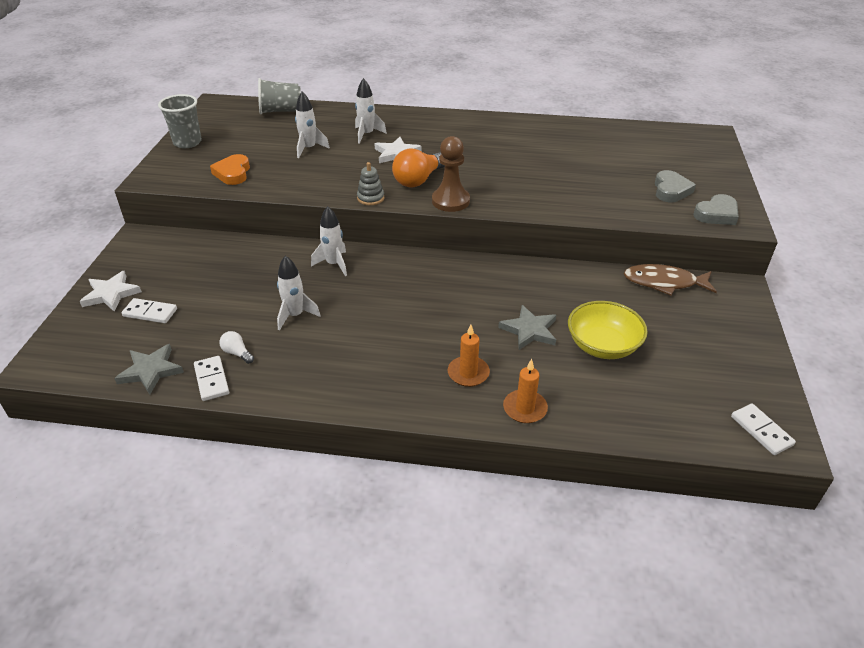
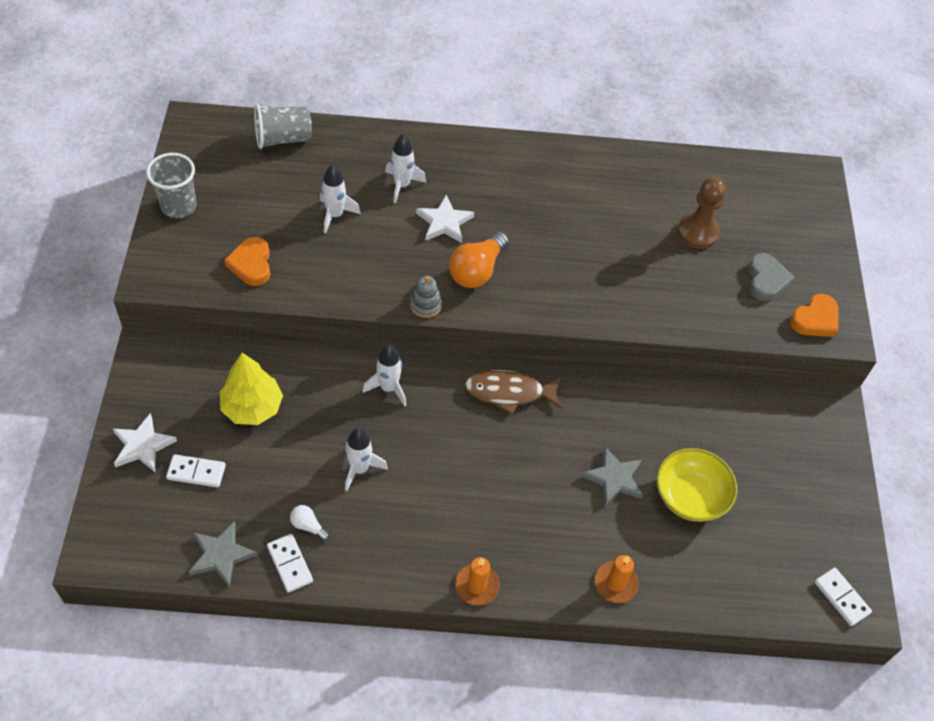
camera: 10 degrees left, 15 degrees up
brown pawn [432,136,470,212] -> brown pawn moved to [677,177,726,249]
orange candle [448,324,490,387] -> orange candle moved to [455,557,500,606]
brown fish [624,264,717,295] -> brown fish moved to [464,370,562,414]
grey heart [693,194,739,225] -> orange heart [790,294,838,337]
none -> yellow tree [220,353,283,425]

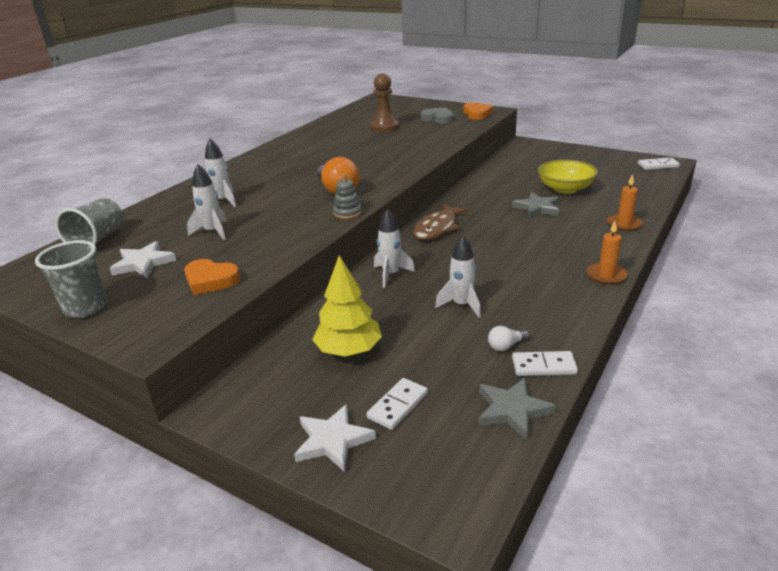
camera: 55 degrees left, 25 degrees down
white star [416,195,474,243] -> white star moved to [110,241,176,278]

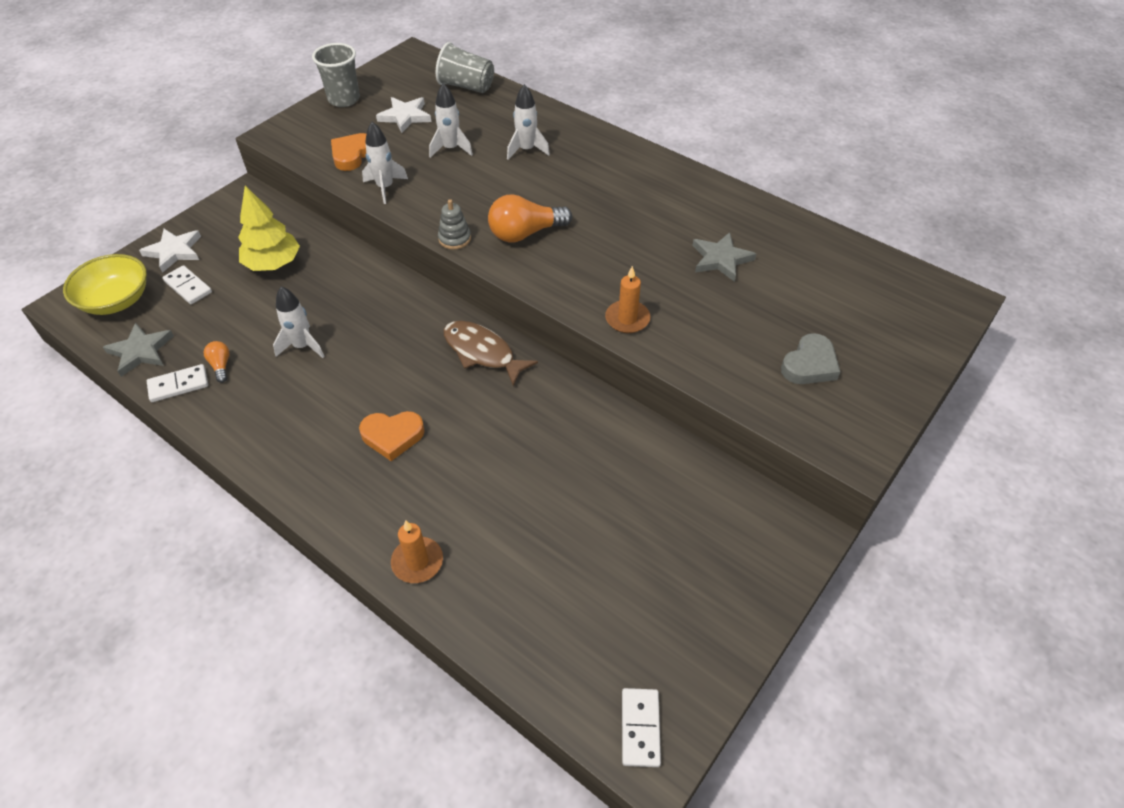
camera: 95 degrees right, 20 degrees up
brown pawn [370,73,399,132] -> none
white rocket [374,209,415,288] -> white rocket moved to [362,122,408,204]
orange heart [463,102,493,120] -> orange heart moved to [359,411,425,461]
white light bulb [488,326,530,351] -> orange light bulb [204,341,230,383]
grey star [512,192,559,218] -> grey star moved to [692,232,756,282]
white domino [512,351,578,376] -> white domino turned 60 degrees clockwise [147,364,208,402]
yellow bowl [538,160,598,194] -> yellow bowl moved to [63,254,147,315]
orange candle [587,221,628,285] -> orange candle moved to [605,266,651,333]

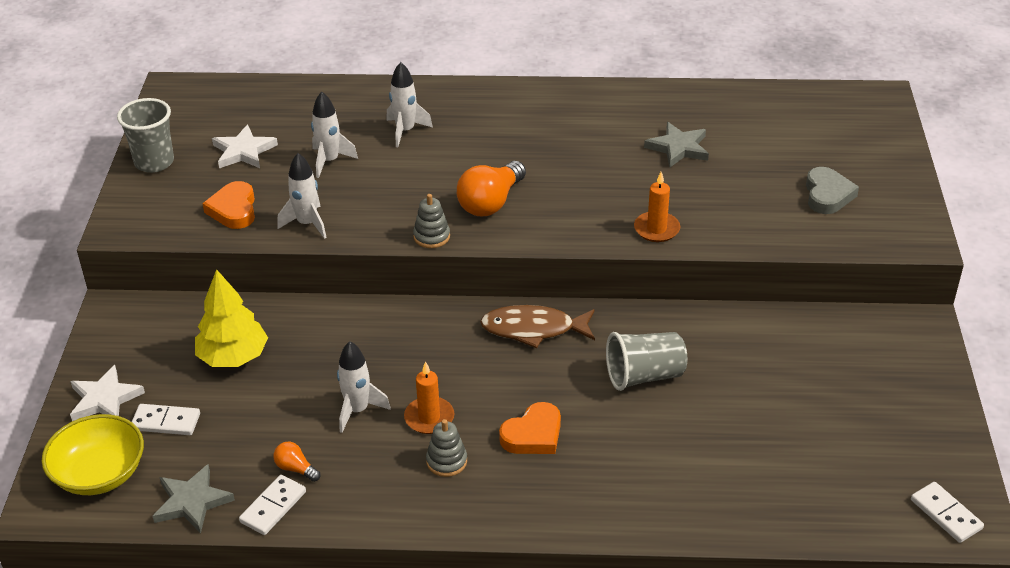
camera: 35 degrees left, 10 degrees down
orange candle [391,520,443,583] -> orange candle moved to [404,361,454,434]
grey cup [436,42,494,93] -> grey cup moved to [606,332,687,391]
none -> grey stacking toy [426,419,467,477]

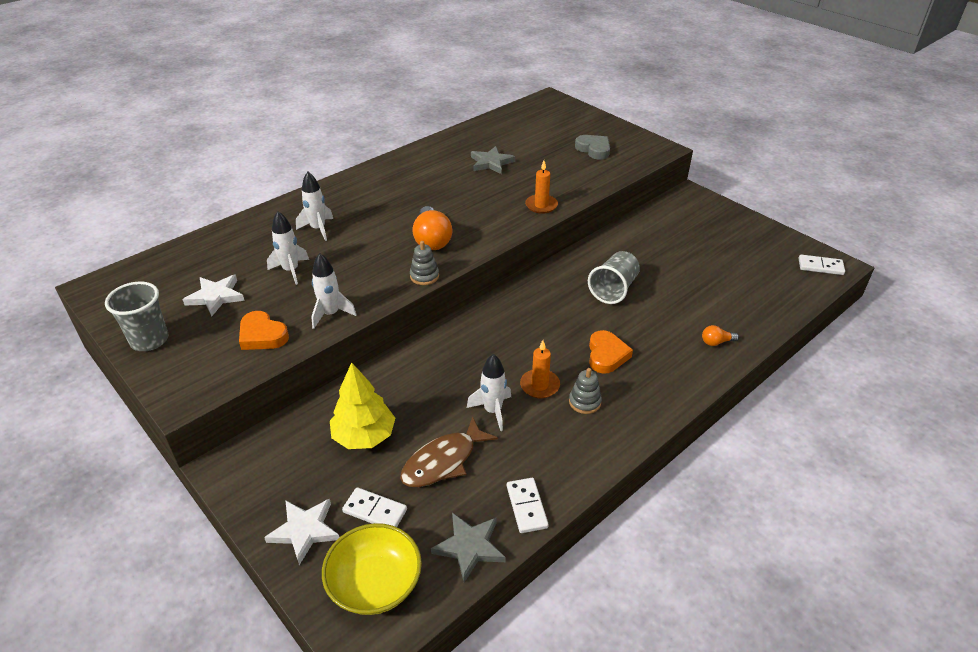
camera: 45 degrees left, 0 degrees up
white domino [132,404,200,435] -> white domino turned 60 degrees clockwise [342,487,407,527]
orange light bulb [274,442,320,482] -> orange light bulb moved to [702,325,739,346]
brown fish [480,305,595,348] -> brown fish moved to [400,416,498,487]

